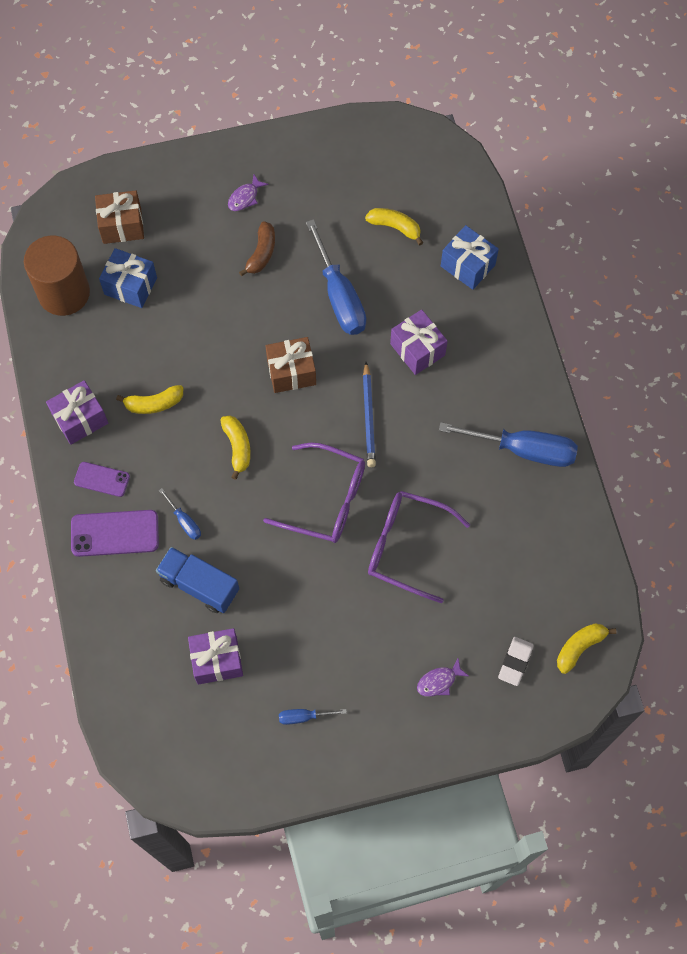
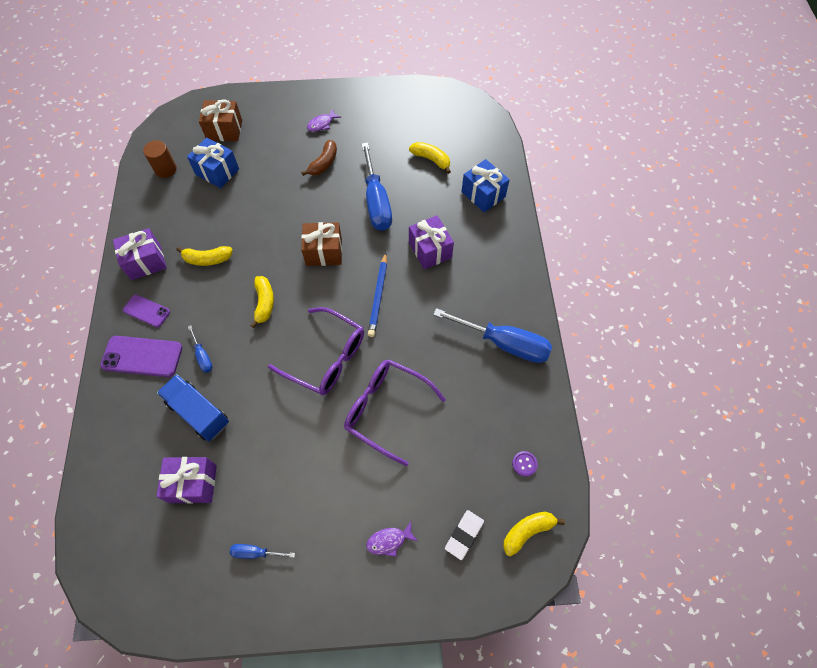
camera: 10 degrees right, 5 degrees down
brown cylinder [24,236,90,316] -> brown cylinder [143,140,177,178], size x0.54
none -> purple button [512,451,538,477]

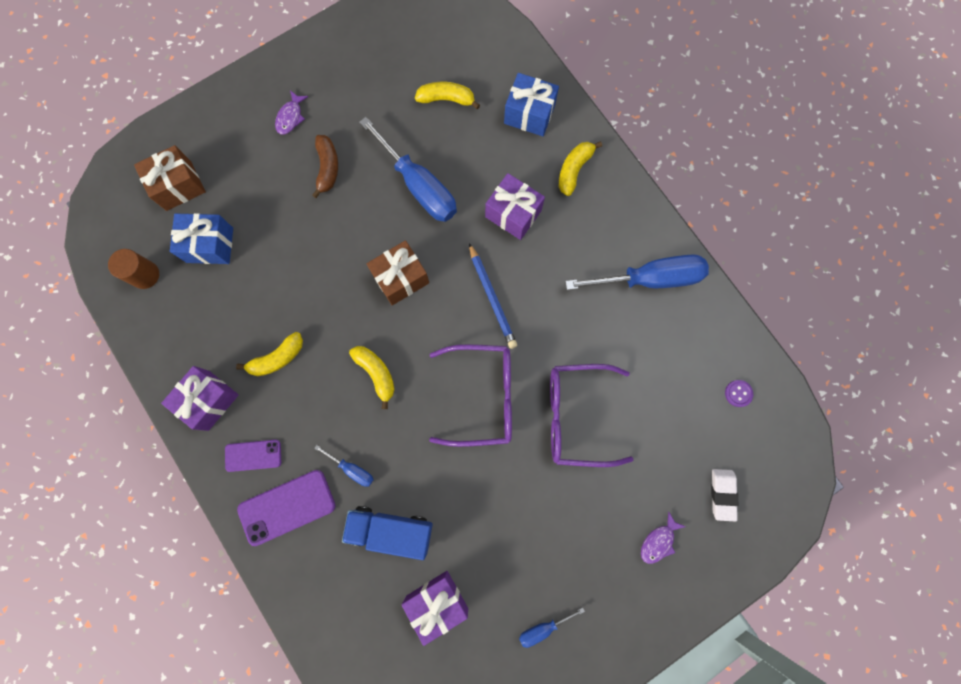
camera: 30 degrees left, 15 degrees up
yellow banana [503,512,565,556] -> yellow banana moved to [559,141,602,196]

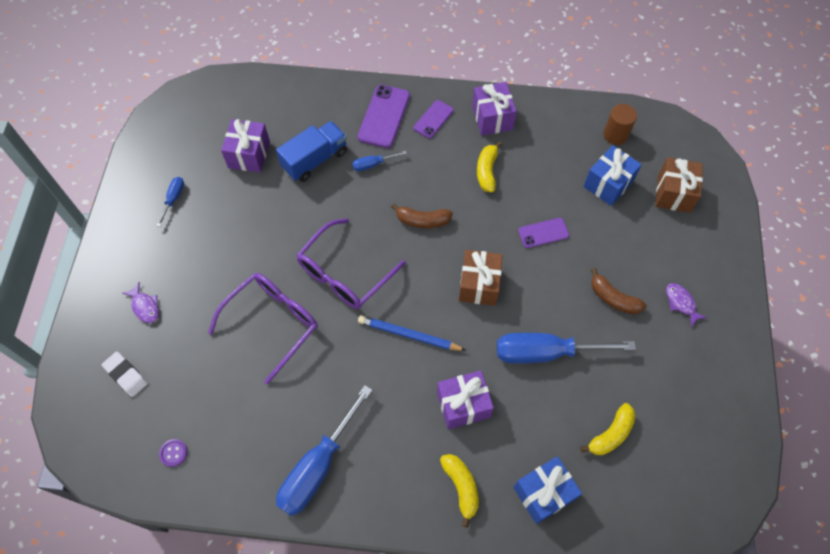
camera: 130 degrees right, 15 degrees down
yellow banana [349,346,395,409] -> brown banana [391,203,453,228]
purple fish [641,511,686,564] -> purple fish turned 150 degrees clockwise [122,282,159,323]
none -> purple phone [518,218,569,248]

